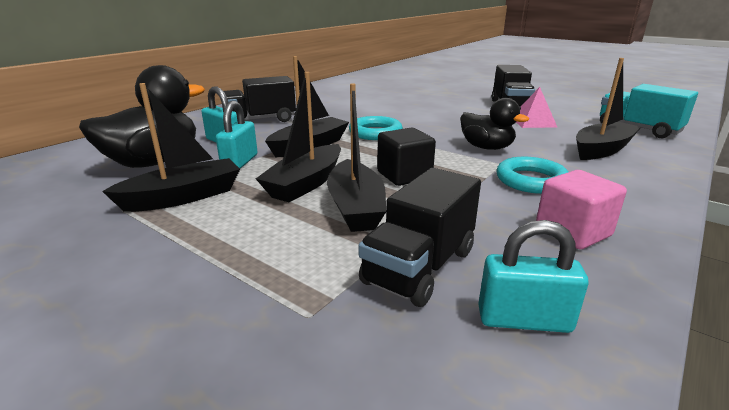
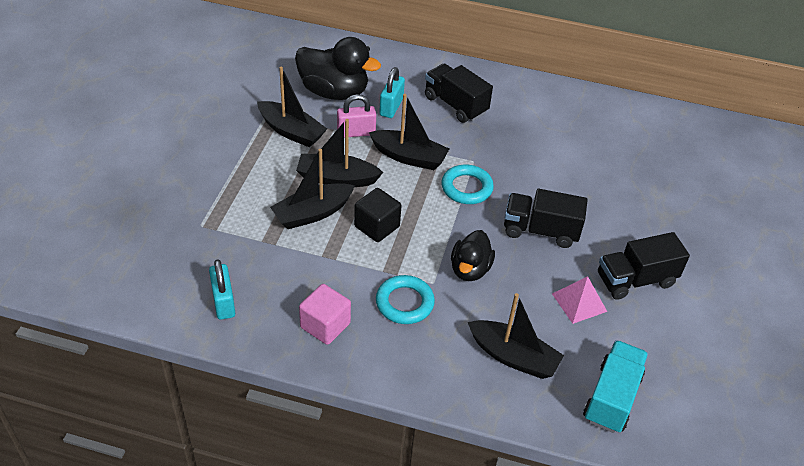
camera: 65 degrees right, 20 degrees up
turquoise padlock [216,101,258,169] -> pink padlock [337,94,376,138]
black truck [359,168,481,307] -> black truck moved to [504,189,588,248]

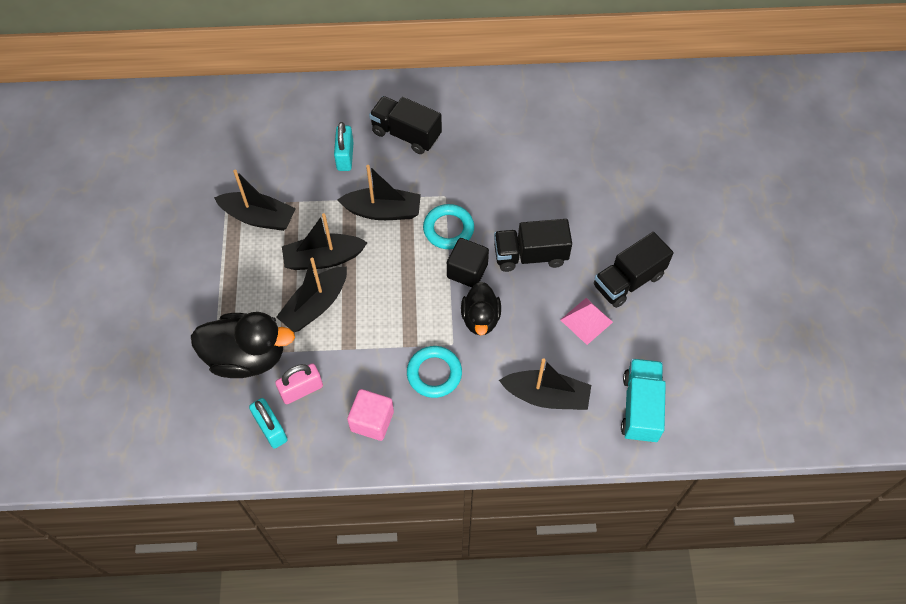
camera: 15 degrees left, 15 degrees up
black duck [295,37,381,100] -> black duck moved to [191,312,295,378]
pink padlock [337,94,376,138] -> pink padlock moved to [275,363,323,404]
black cube [354,188,402,242] -> black cube moved to [447,238,489,287]

